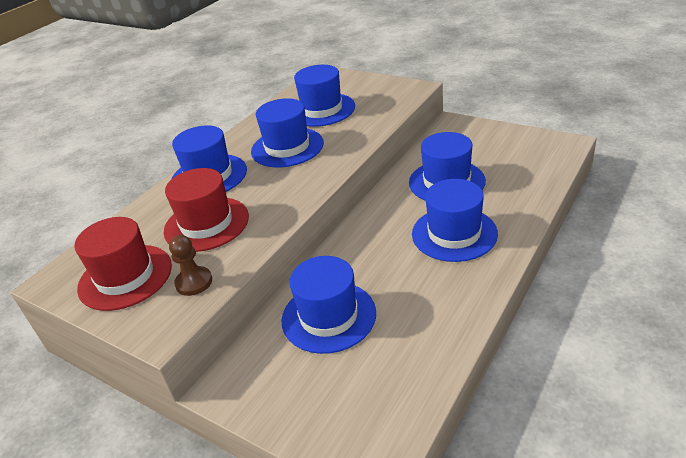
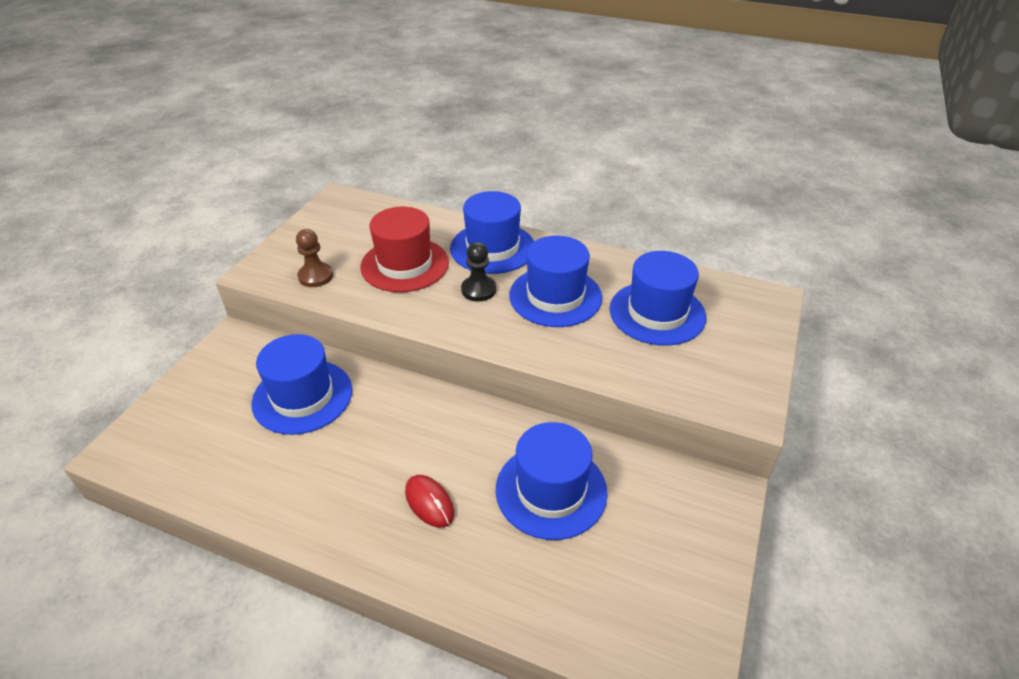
camera: 75 degrees right, 5 degrees up
red hat [74,217,172,311] -> none
blue hat [412,179,498,262] -> red mouse [405,475,454,528]
none -> black pawn [461,242,496,301]

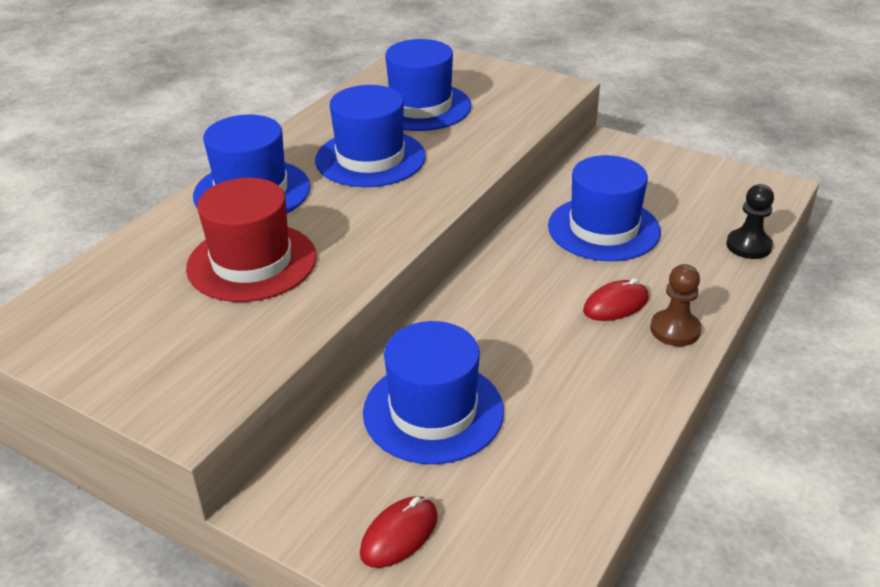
camera: 80 degrees left, 5 degrees down
brown pawn [296,229,333,287] -> brown pawn moved to [650,264,701,346]
black pawn [461,242,496,301] -> black pawn moved to [726,184,774,259]
none -> red mouse [360,496,438,568]

